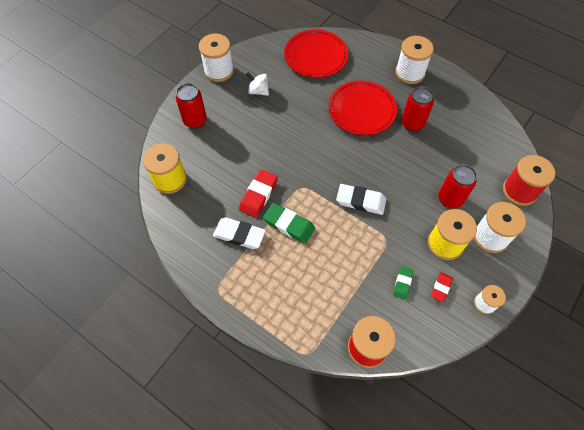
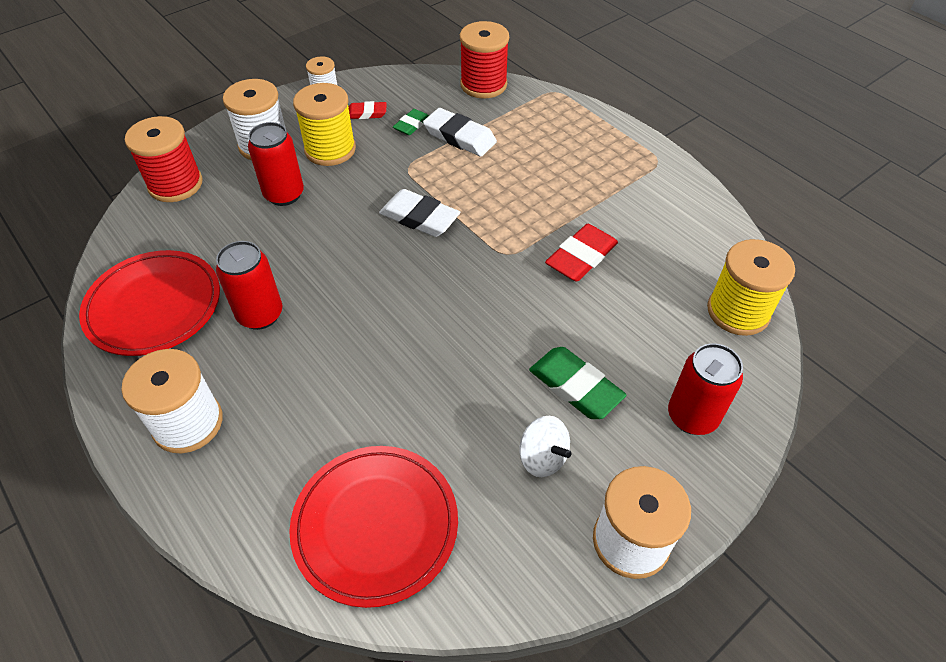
camera: 165 degrees left, 10 degrees down
white eraser [213,217,266,249] -> white eraser moved to [423,108,497,156]
green eraser [263,203,315,244] -> green eraser moved to [529,347,626,419]
red plate [329,81,397,135] -> red plate moved to [79,250,220,356]
red eraser [431,272,453,302] -> red eraser turned 45 degrees clockwise [349,101,387,119]

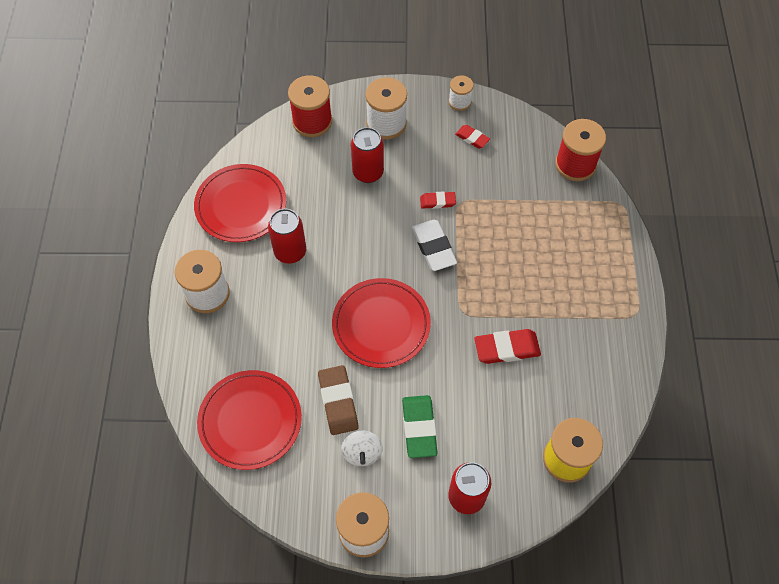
camera: 40 degrees right, 10 degrees up
yellow spool [293,83,356,166] -> none
green eraser [393,109,429,135] -> none
white eraser [423,108,497,156] -> none
none -> brown eraser [318,365,359,435]
none -> red plate [332,278,431,368]
none -> red eraser [420,191,456,209]

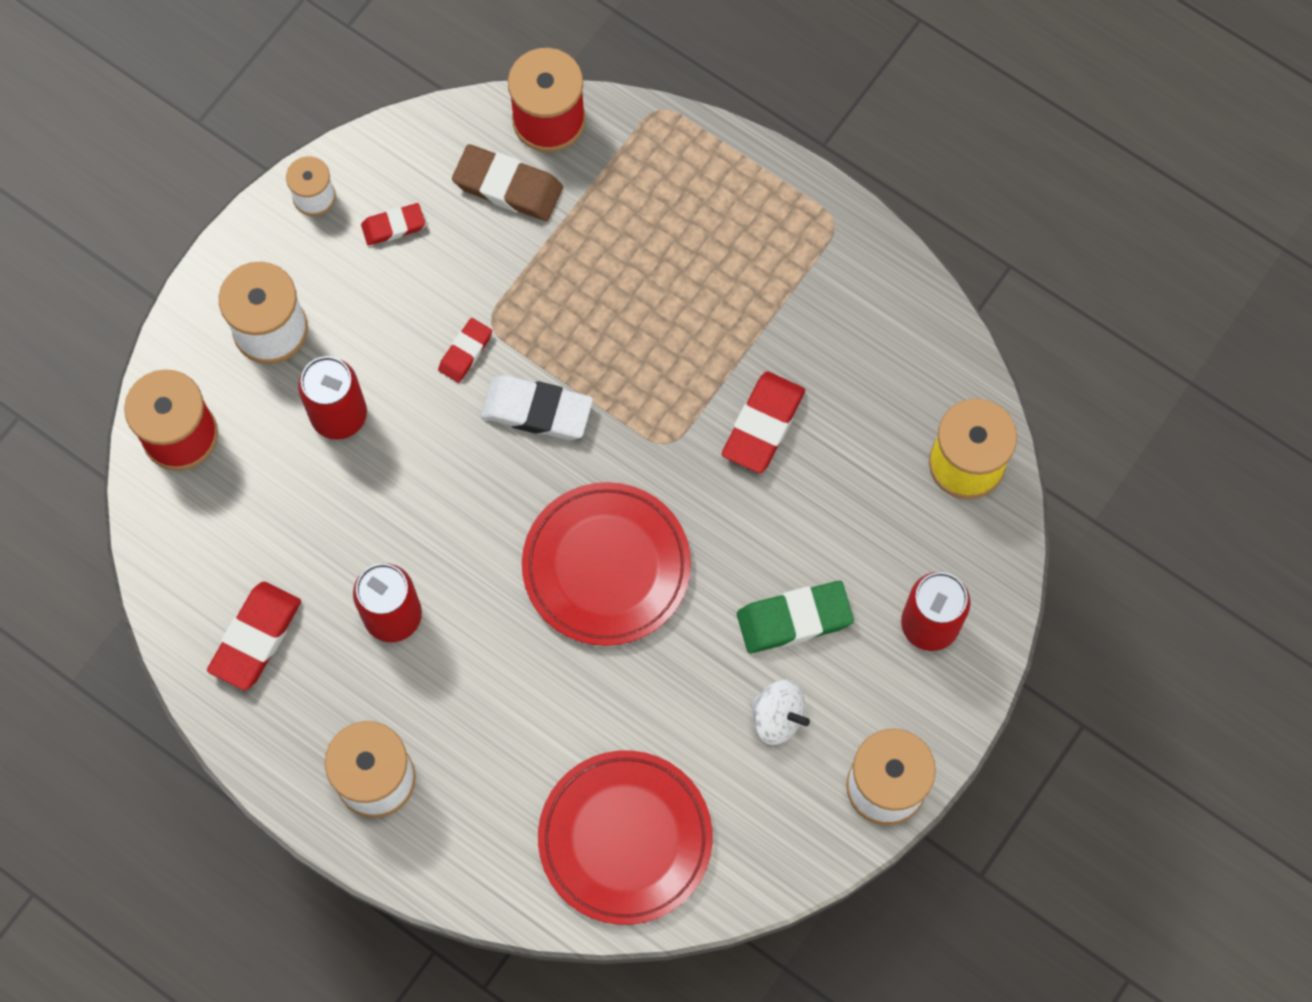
camera: 55 degrees left, 10 degrees up
red plate [194,164,286,242] -> red eraser [207,581,301,690]
brown eraser [318,365,359,435] -> brown eraser moved to [452,144,563,221]
green eraser [402,395,438,458] -> green eraser turned 45 degrees counterclockwise [737,581,854,653]

